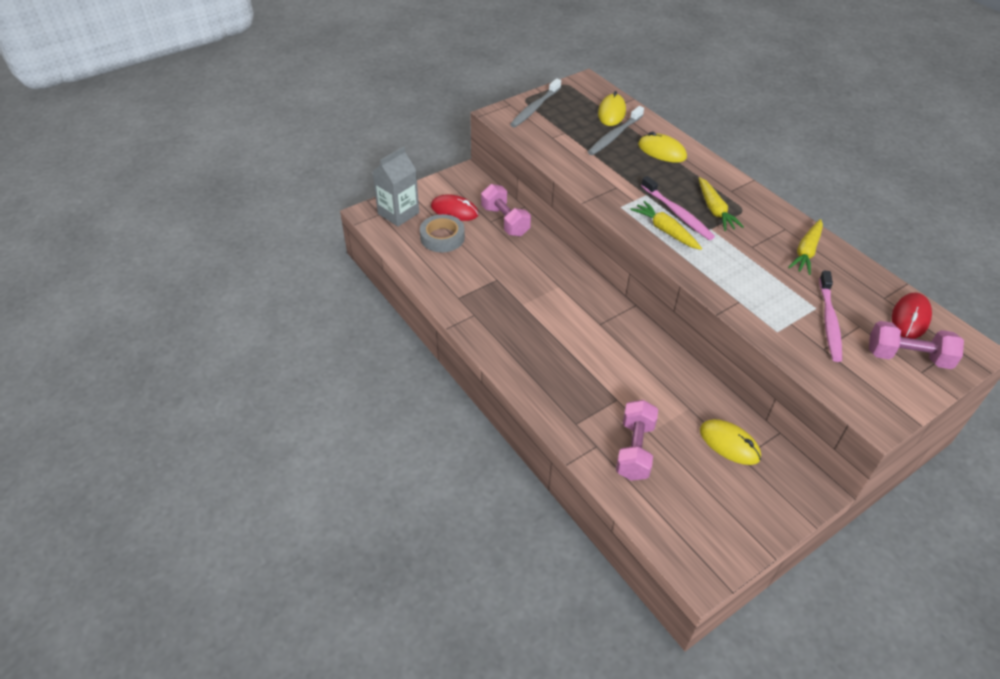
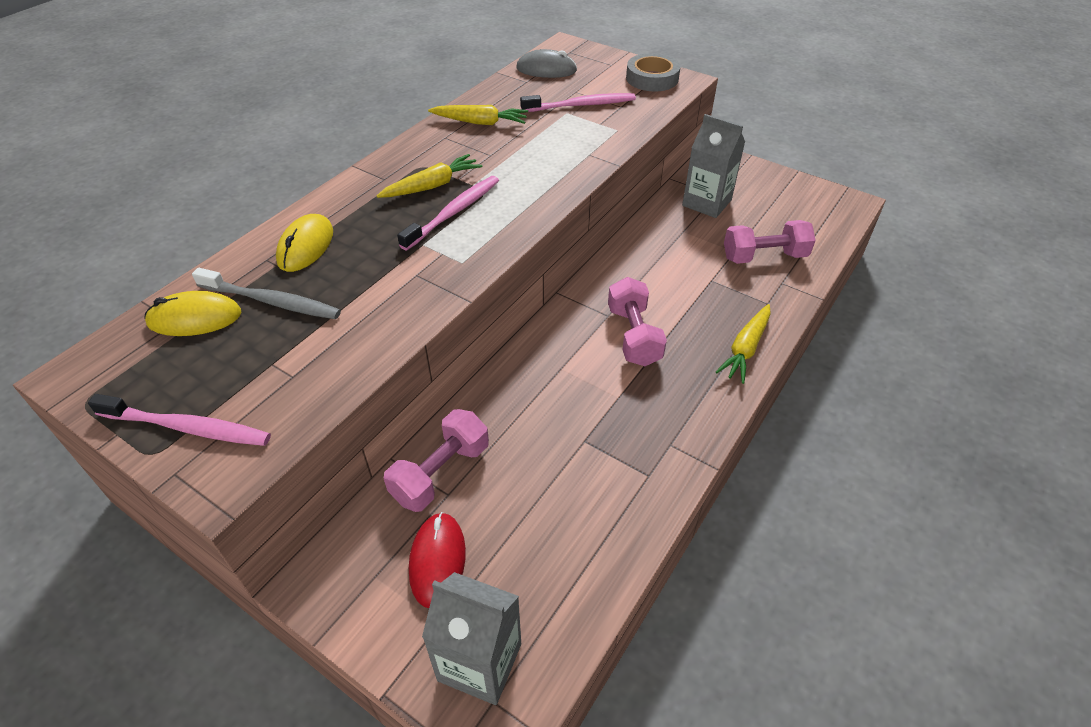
camera: 110 degrees left, 0 degrees up
grey tape [420,214,465,253] -> grey tape moved to [626,53,680,91]
grey toothbrush [510,78,561,127] -> pink toothbrush [88,394,271,446]
yellow carrot [630,201,702,250] -> yellow carrot moved to [716,304,771,384]
yellow mouse [700,419,761,465] -> grey carton [682,114,745,218]
pink dumbbell [869,321,964,369] -> pink dumbbell moved to [608,277,667,366]
red mouse [892,292,932,339] -> grey mouse [516,49,577,78]

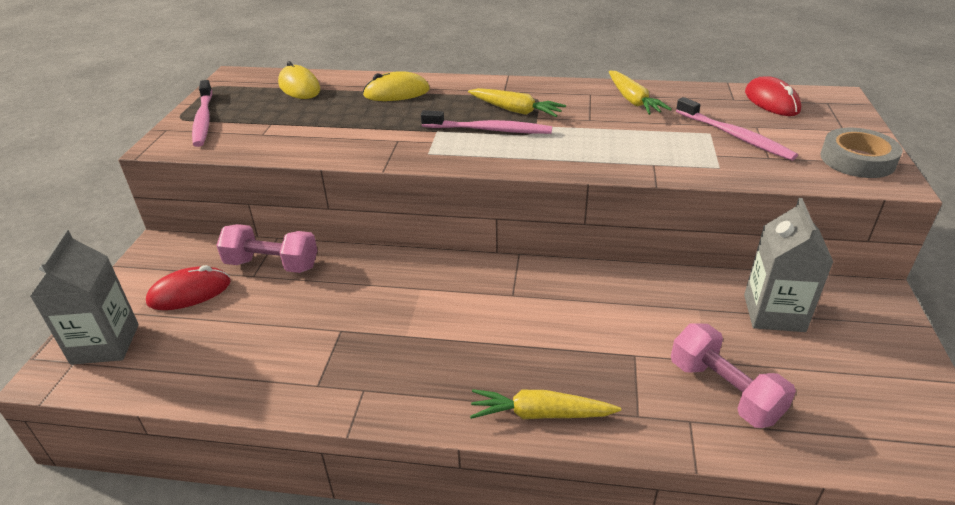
camera: 65 degrees right, 10 degrees down
grey toothbrush [192,268,341,319] -> none
grey mouse [516,49,577,78] -> red mouse [745,76,801,116]
pink dumbbell [608,277,667,366] -> none

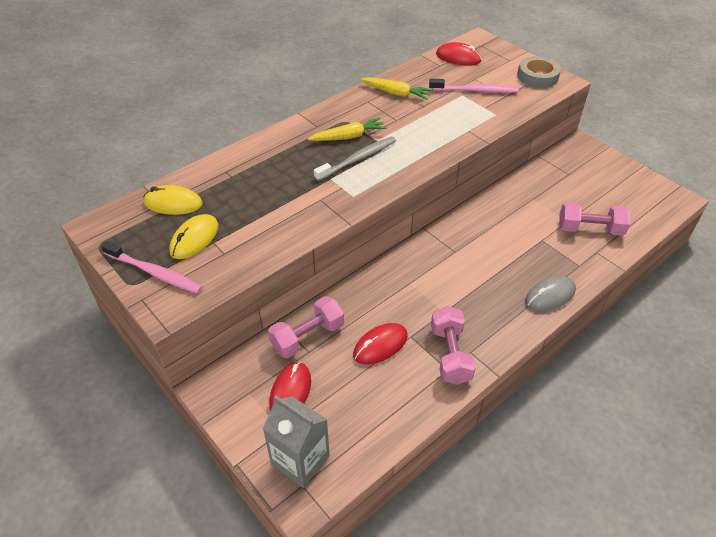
camera: 50 degrees left, 10 degrees up
yellow mouse [363,71,430,101] -> yellow mouse moved to [169,214,218,259]
pink toothbrush [421,110,552,134] -> grey toothbrush [314,136,396,181]
yellow carrot [470,389,621,419] -> grey mouse [525,276,576,311]
grey carton [744,198,833,332] -> none
none -> red mouse [353,323,408,364]
none -> pink dumbbell [431,306,476,385]

